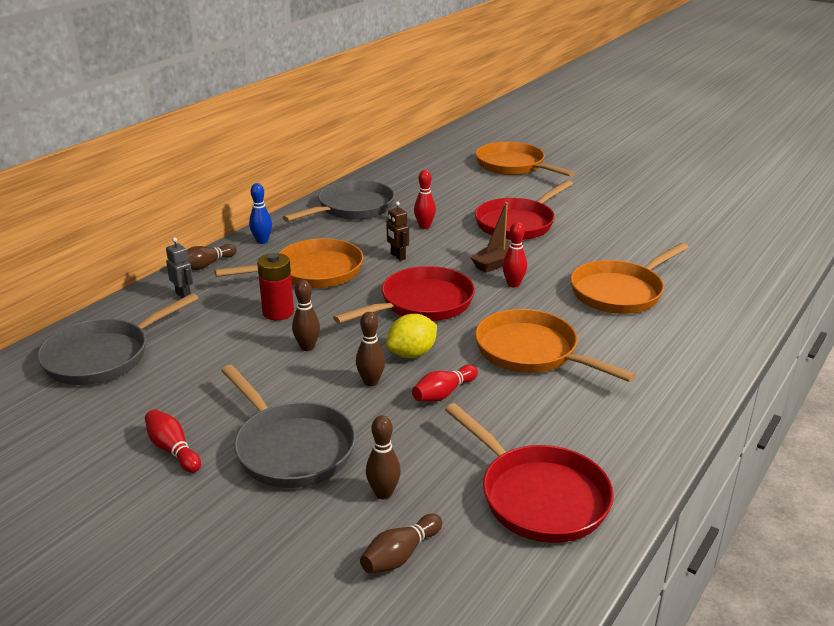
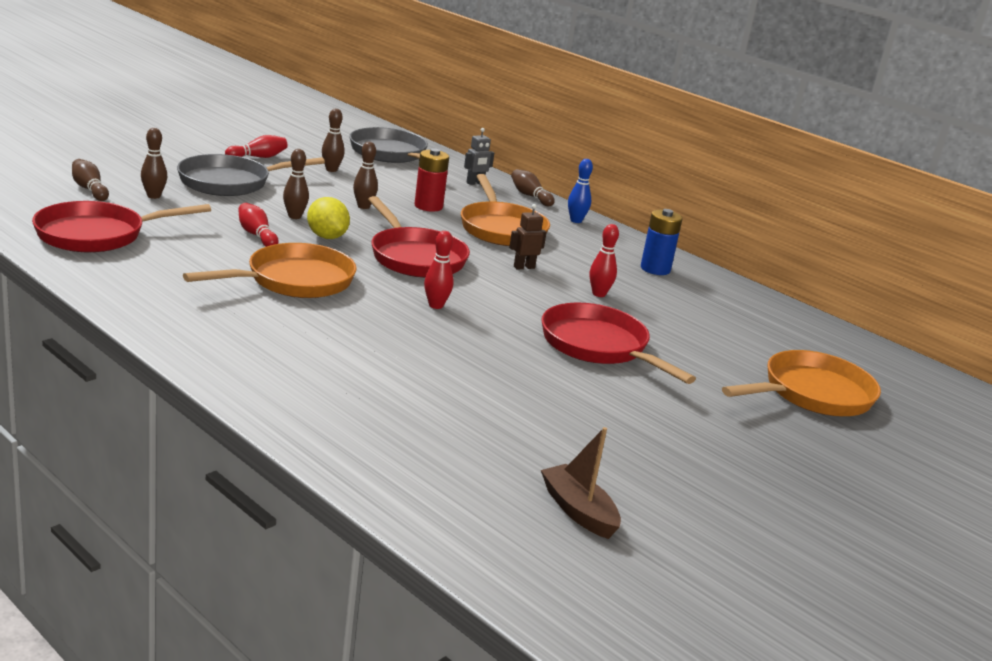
camera: 95 degrees right, 5 degrees down
grey pan [282,180,395,222] -> blue battery [641,209,682,275]
brown boat [470,202,523,273] -> brown boat moved to [541,427,621,539]
orange pan [570,243,689,314] -> none
none -> brown bowling pin [322,108,345,172]

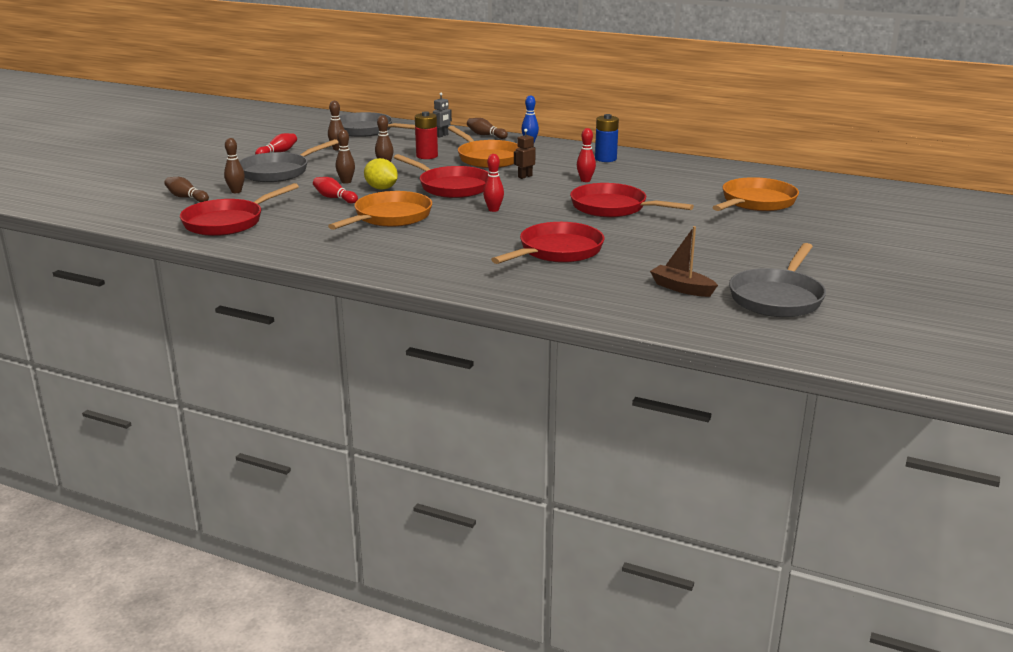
camera: 15 degrees left, 0 degrees up
none -> red pan [491,222,605,264]
none -> grey pan [729,243,826,317]

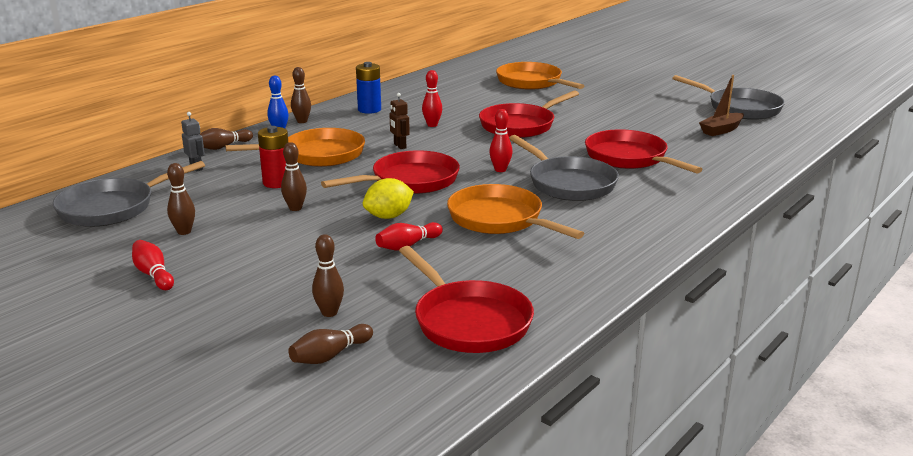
camera: 75 degrees left, 0 degrees up
grey pan [239,139,339,182] -> grey pan moved to [509,135,619,201]
brown bowling pin [336,129,355,184] -> brown bowling pin moved to [291,67,311,123]

